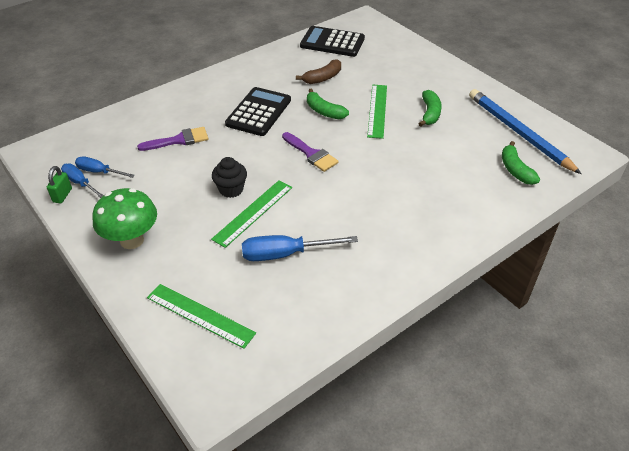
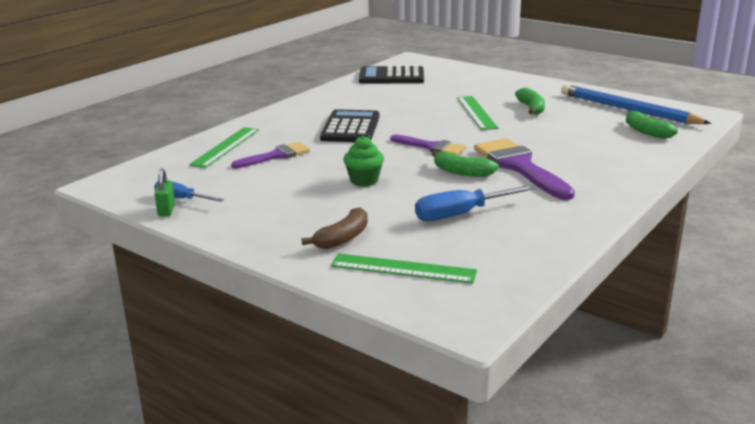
camera: 15 degrees left, 20 degrees down
blue screwdriver [75,157,135,178] -> none
green mushroom [93,188,157,249] -> none
green ruler [211,180,292,248] -> green ruler moved to [189,127,259,168]
black cupcake [212,157,247,198] -> green cupcake [343,136,384,186]
brown banana [296,59,341,84] -> brown banana moved to [302,207,368,249]
green banana [307,89,349,119] -> green banana moved to [432,151,499,177]
none -> purple brush [474,138,575,200]

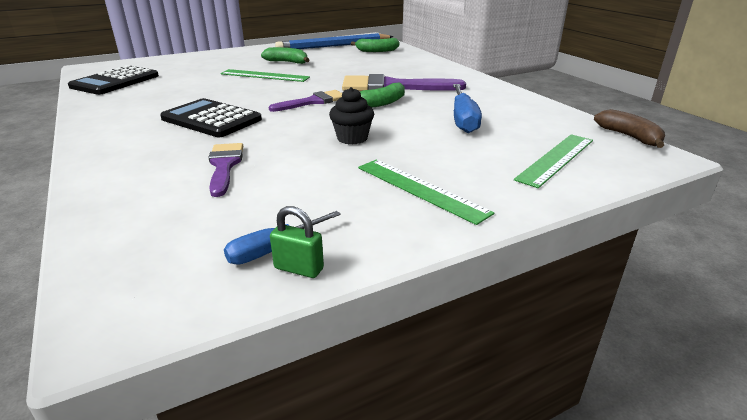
camera: 65 degrees left, 5 degrees up
green ruler [189,127,259,168] -> green ruler moved to [358,160,494,225]
brown banana [302,207,368,249] -> brown banana moved to [594,109,665,148]
green cupcake [343,136,384,186] -> black cupcake [329,87,374,145]

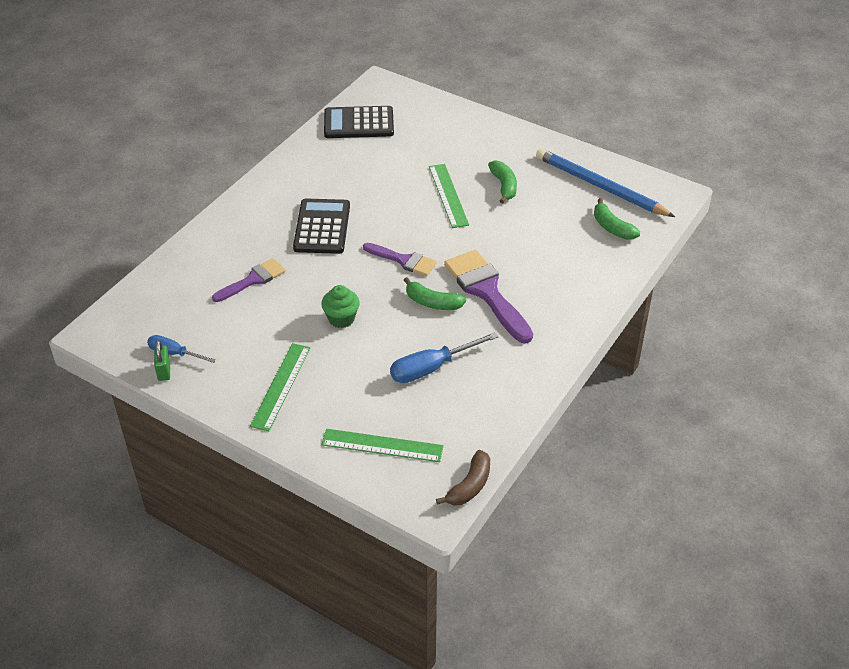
camera: 60 degrees right, 15 degrees up
black cupcake [329,87,374,145] -> green cupcake [321,285,360,328]

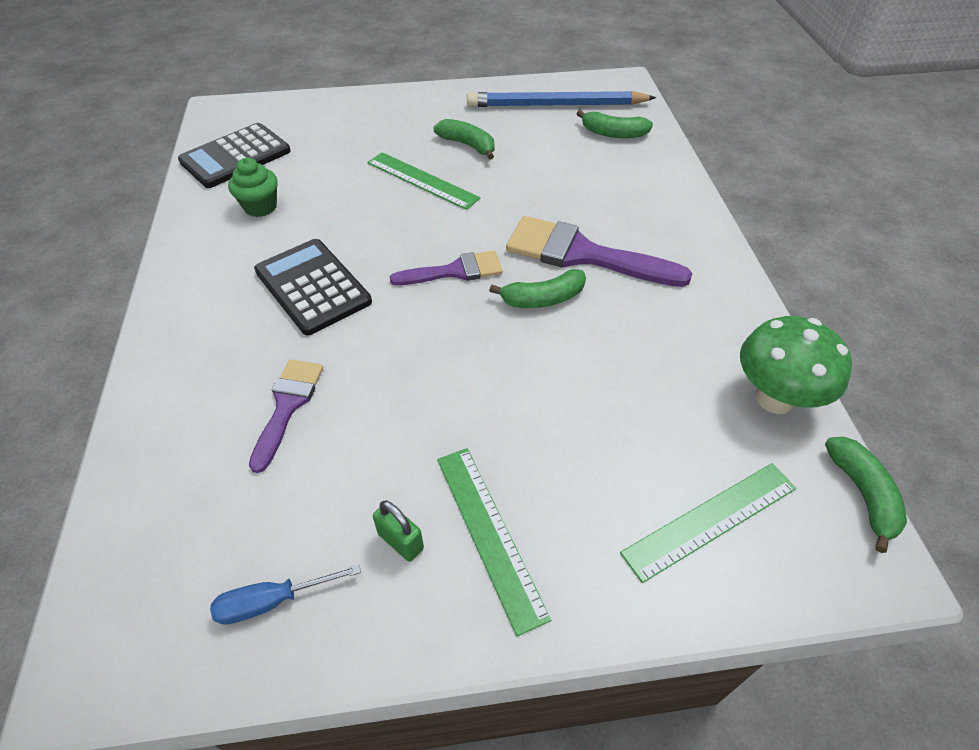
camera: 40 degrees left, 5 degrees up
green padlock [154,340,170,381] -> green padlock moved to [373,500,424,562]
green cupcake [321,285,360,328] -> green cupcake moved to [228,158,278,217]
blue screwdriver [390,332,498,383] -> none
brown banana [436,450,490,506] -> green banana [825,437,907,553]
none -> green mushroom [740,316,852,414]

